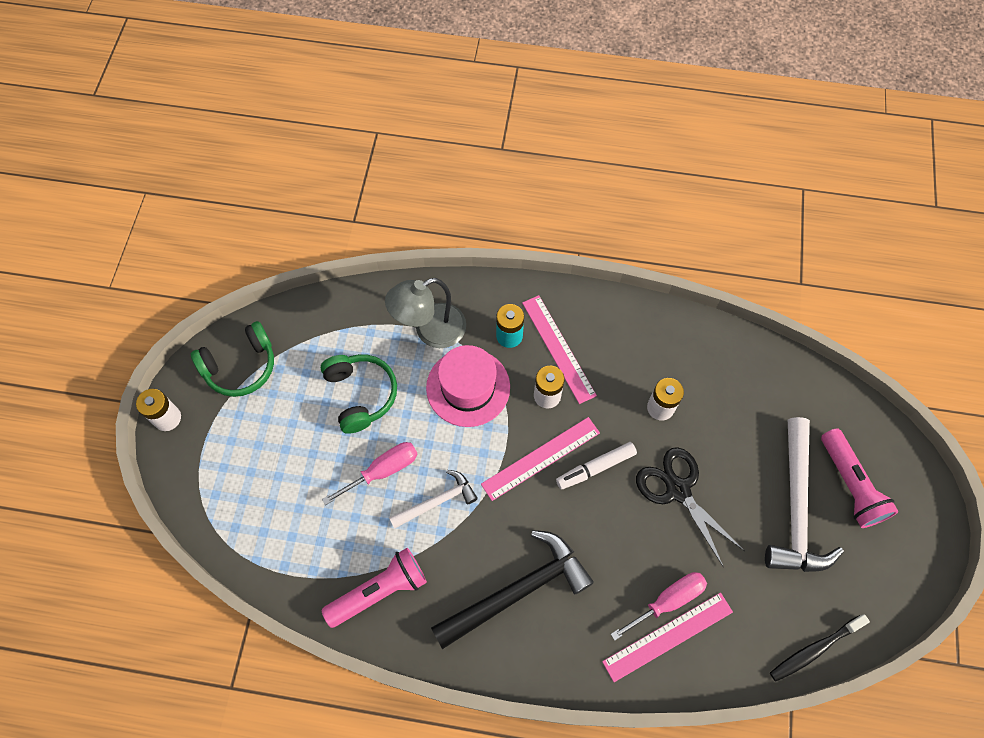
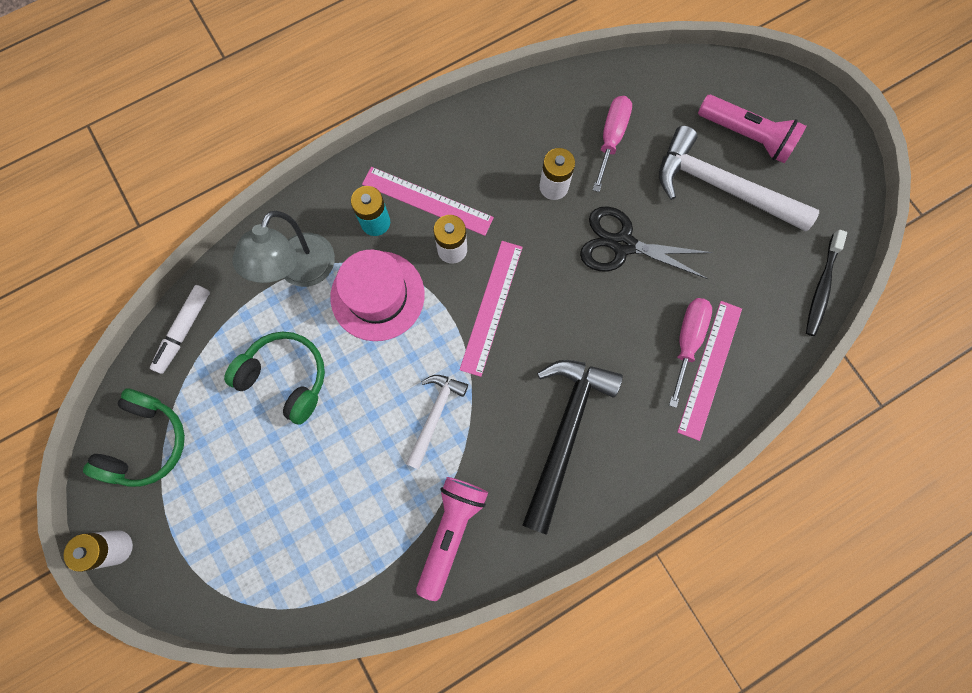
camera: 40 degrees left, 10 degrees up
pink screwdriver [322,442,417,505] -> pink screwdriver moved to [593,96,632,192]
white marker [556,442,637,490] -> white marker moved to [150,285,210,374]
white hammer [765,417,844,572] -> white hammer turned 150 degrees clockwise [659,126,819,231]

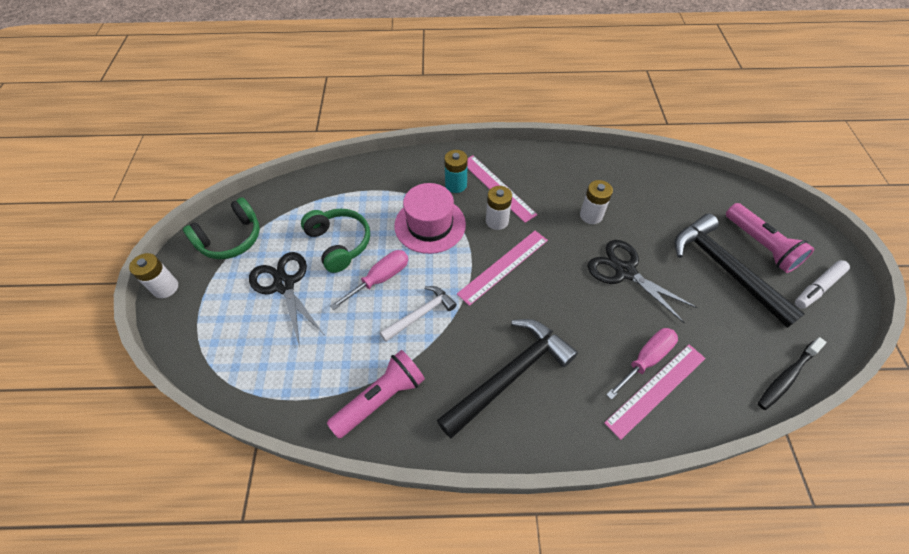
camera: 30 degrees right, 20 degrees down
white marker [150,285,210,374] -> white marker moved to [795,260,850,309]
grey lamp [232,211,335,287] -> none
pink screwdriver [593,96,632,192] -> pink screwdriver moved to [330,250,408,310]
white hammer [659,126,819,231] -> black hammer [674,214,805,328]
none -> black scissors [249,252,323,347]

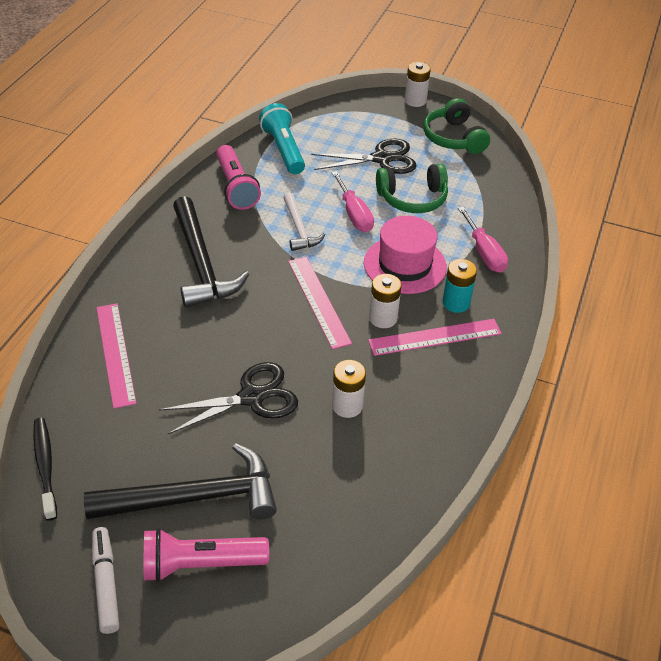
camera: 110 degrees right, 10 degrees down
pink screwdriver [606,328,678,400] -> pink screwdriver moved to [458,207,508,273]
none -> turquoise flashlight [259,103,305,174]

